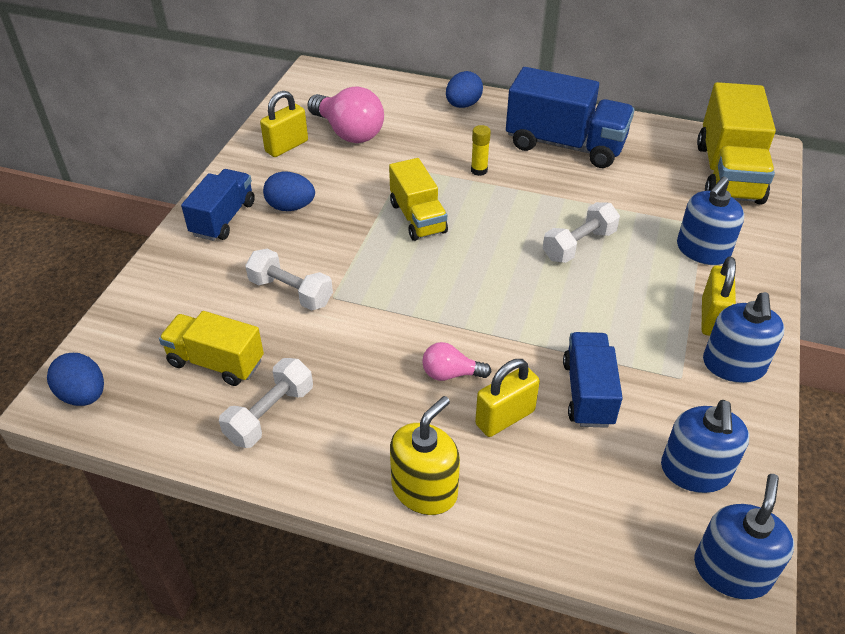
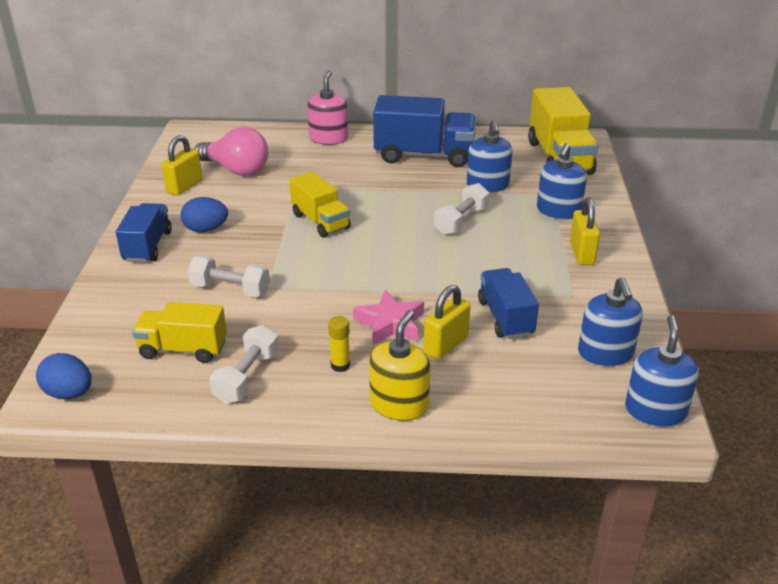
camera: 15 degrees left, 10 degrees down
pink light bulb [422,342,491,381] -> pink star [353,290,424,345]
blue egg [446,71,483,108] -> pink soap dispenser [307,71,348,145]
yellow glue stick [471,125,491,176] -> yellow glue stick moved to [328,316,350,372]
blue soap dispenser [703,292,784,383] -> blue soap dispenser moved to [467,120,512,193]

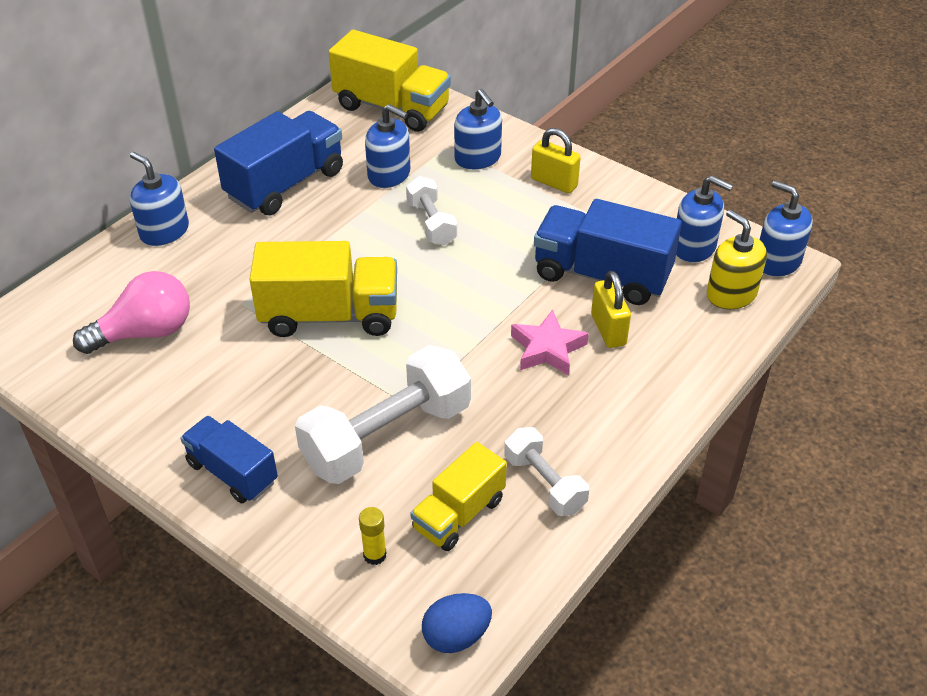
camera: 55 degrees left, 10 degrees up
yellow padlock [162,135,202,196] -> none
blue egg [181,197,228,233] -> none
white dumbbell [188,256,270,297] -> white dumbbell [295,345,471,484], size x1.84
yellow truck [289,172,351,238] -> yellow truck [249,241,397,337], size x1.61
pink soap dispenser [307,71,348,145] -> blue soap dispenser [130,152,189,246]
yellow glue stick [328,316,350,372] -> yellow glue stick moved to [359,507,387,565]
yellow soap dispenser [369,310,430,421] -> yellow soap dispenser moved to [707,210,767,309]
blue truck [478,268,539,339] -> blue truck [534,199,682,305], size x1.61

